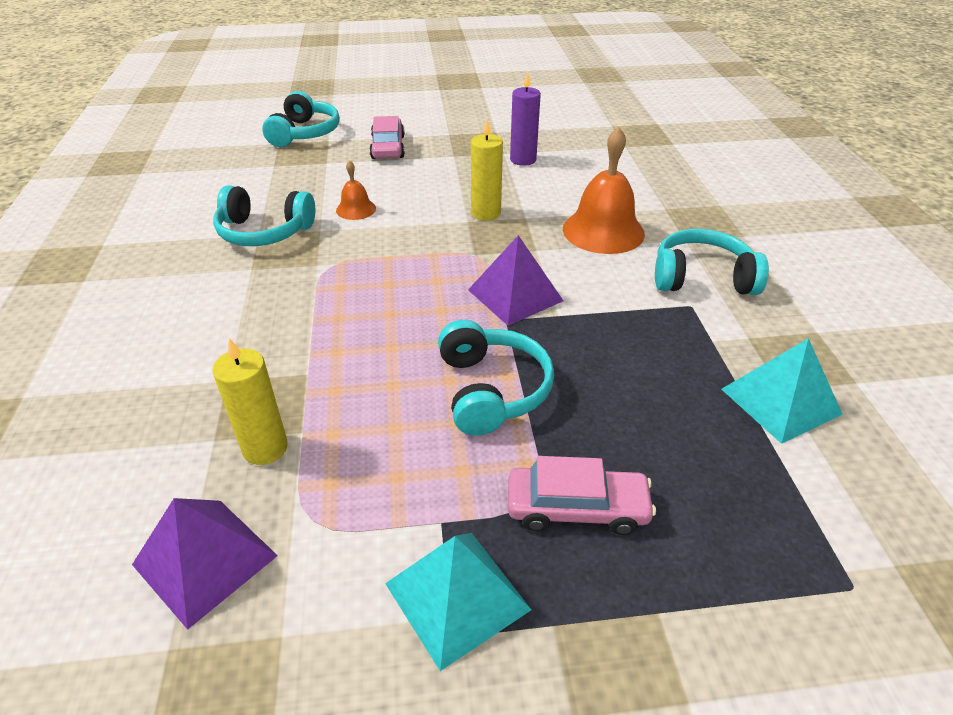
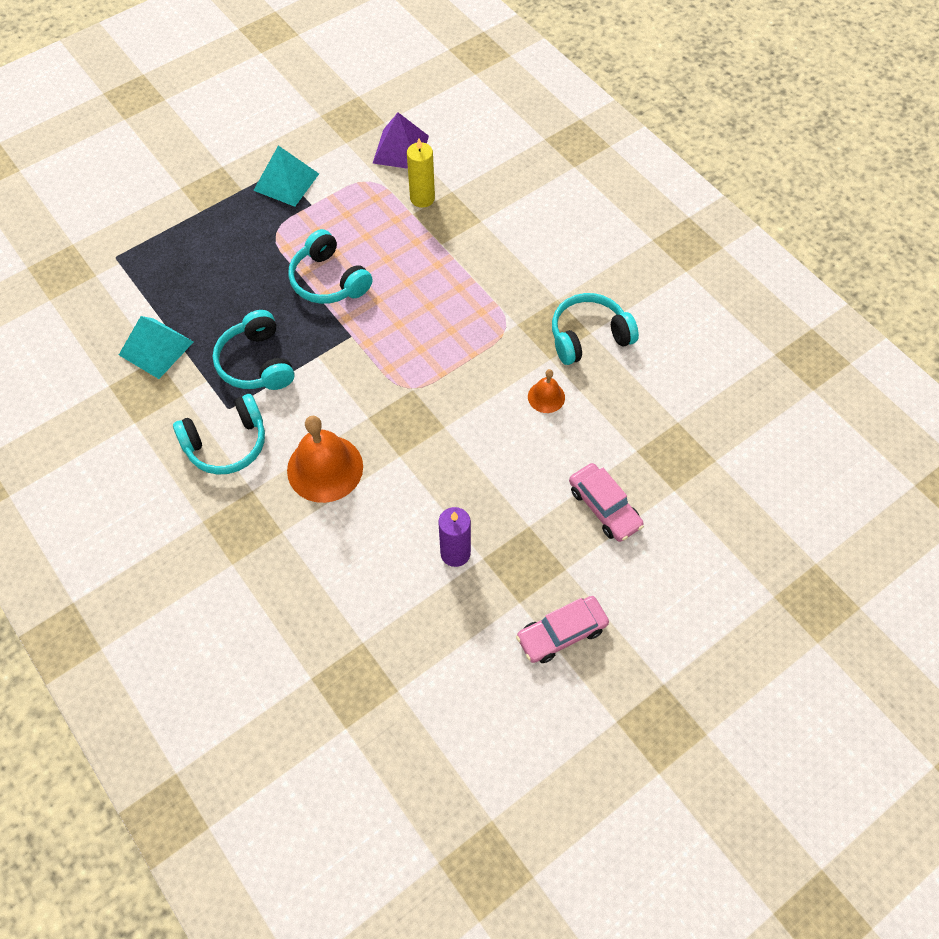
camera: 150 degrees right, 20 degrees up
turquoise headphones [262,91,340,147] -> turquoise headphones moved to [213,310,294,390]
purple pyramid [468,235,563,326] -> none
yellow candle [471,119,503,221] -> none
pink car [508,456,656,535] -> pink car moved to [516,596,609,663]

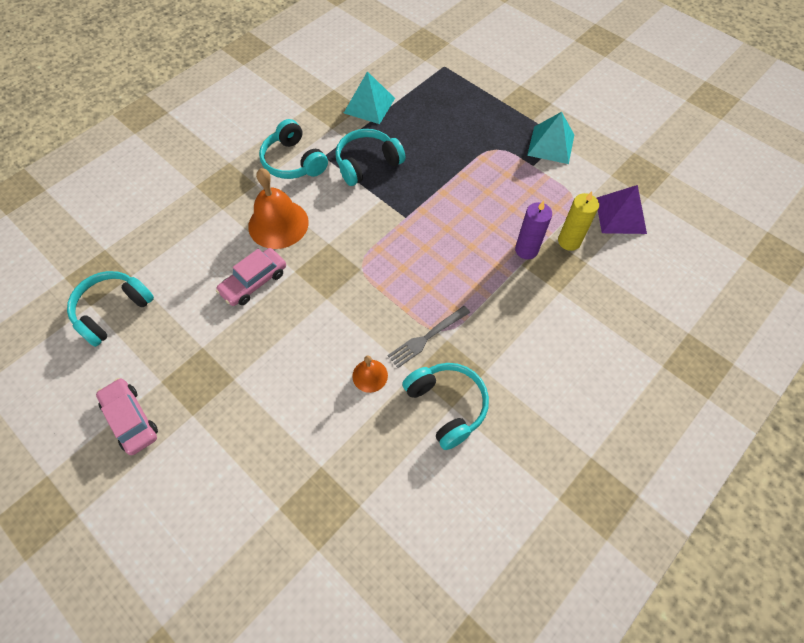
camera: 80 degrees right, 0 degrees up
turquoise headphones [288,229,373,304] -> turquoise headphones moved to [67,271,154,347]
purple candle [438,507,471,567] -> purple candle moved to [515,200,552,259]
pink car [569,463,644,542] -> pink car moved to [216,248,286,306]
none -> grey fork [388,306,470,368]

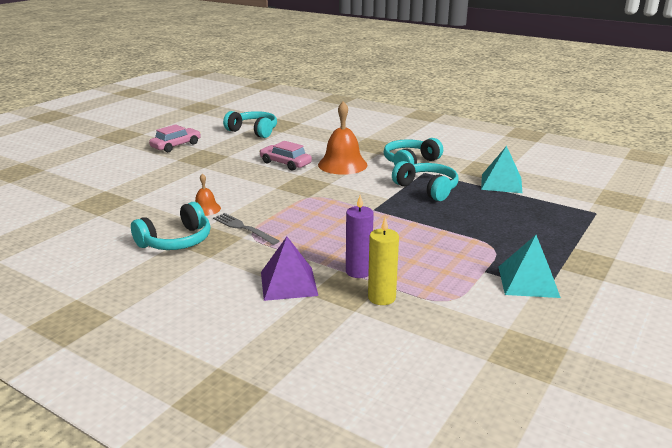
camera: 80 degrees right, 35 degrees down
purple pyramid [597,185,647,234] -> purple pyramid moved to [261,237,318,301]

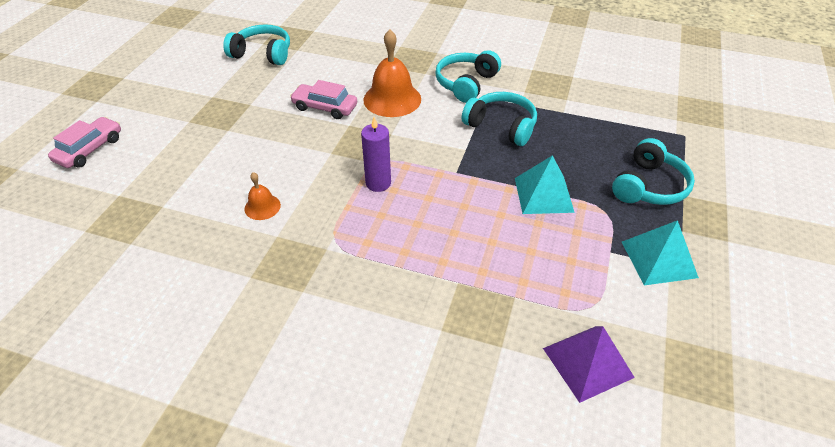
camera: 15 degrees left, 20 degrees up
turquoise headphones [131,202,211,250] -> turquoise headphones moved to [612,138,695,205]
pink car [149,124,201,152] -> pink car moved to [48,117,121,168]
grey fork [213,213,279,245] -> none
purple pyramid [261,237,318,301] -> purple pyramid moved to [543,326,635,403]
purple candle [346,195,374,278] -> purple candle moved to [361,117,391,192]
yellow candle [368,218,399,305] -> none
turquoise pyramid [481,146,522,193] -> turquoise pyramid moved to [515,155,575,214]

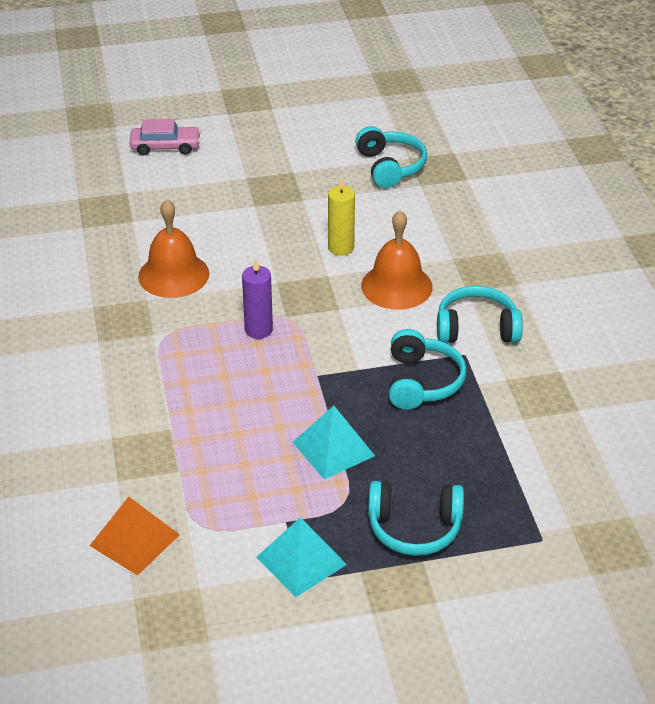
camera: 60 degrees right, 5 degrees down
orange bell [245,172,281,220] -> orange bell [138,199,209,298], size x1.96
pink car [290,80,357,119] -> yellow candle [328,178,355,255]
purple pyramid [543,326,635,403] -> orange pyramid [90,497,180,575]

